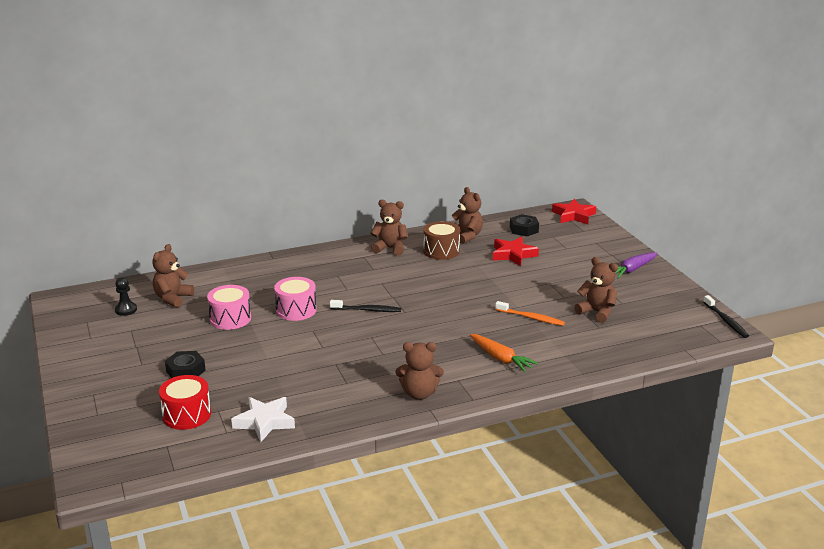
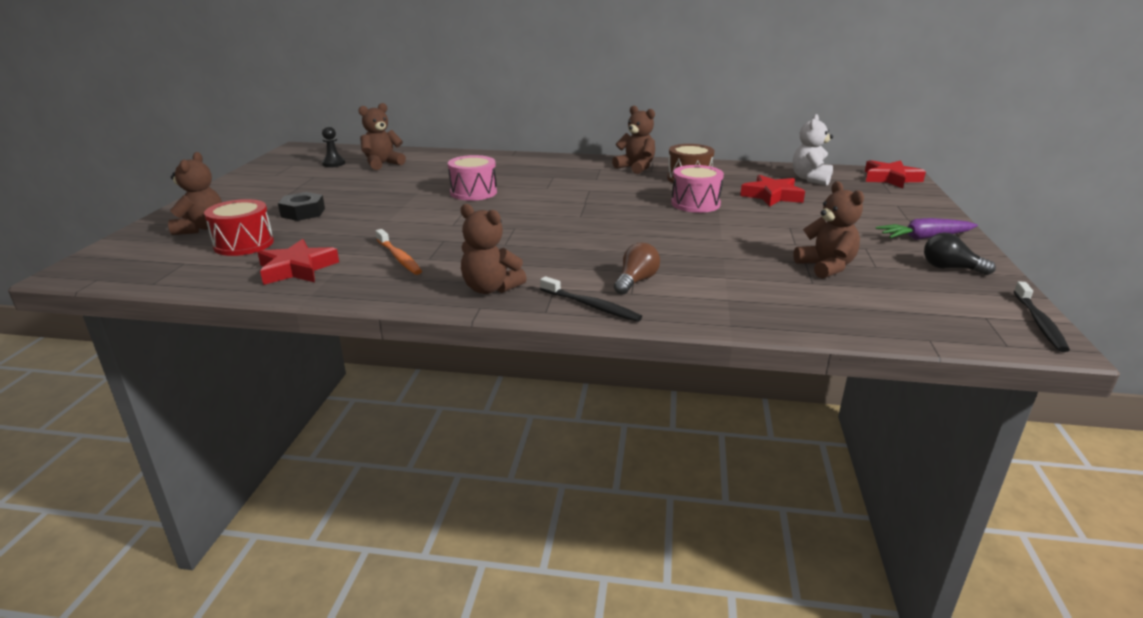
camera: 30 degrees right, 0 degrees up
pink drum [207,285,251,330] -> pink drum moved to [671,165,724,213]
white star [231,397,295,442] -> red star [258,239,339,285]
black toothbrush [330,300,401,312] -> black toothbrush moved to [540,276,642,322]
brown teddy bear [452,187,483,244] -> brown teddy bear moved to [168,152,222,235]
orange carrot [470,334,539,372] -> brown light bulb [614,243,660,295]
orange toothbrush [495,301,565,326] -> orange toothbrush moved to [376,229,422,275]
black nut [510,214,539,236] -> white teddy bear [793,114,833,186]
none -> black light bulb [924,233,996,275]

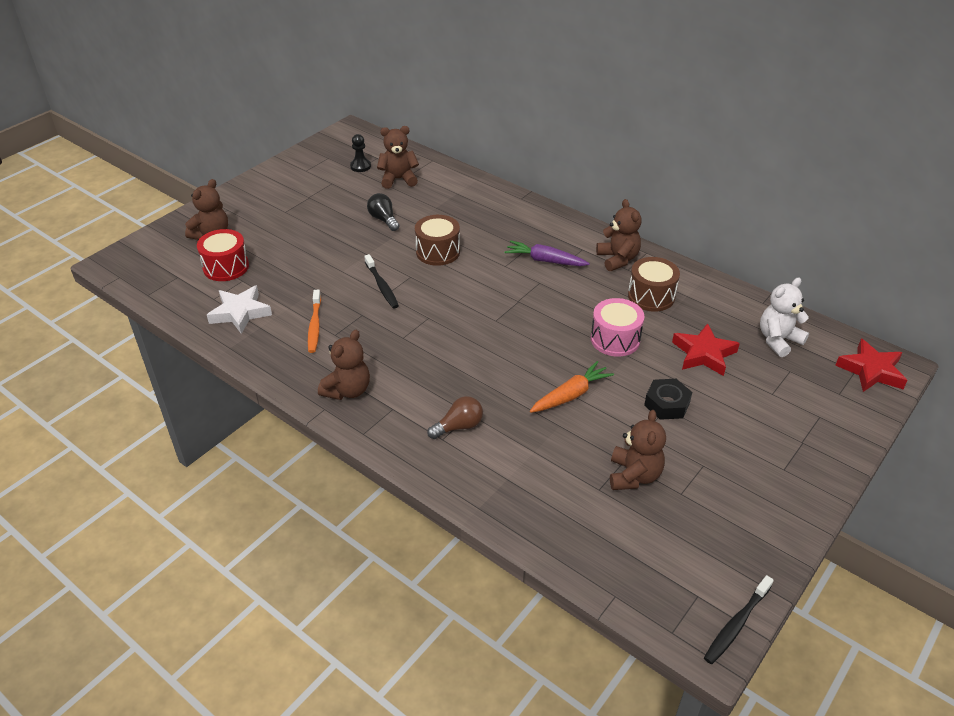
camera: 30 degrees right, 15 degrees up
red star [258,239,339,285] -> white star [207,285,272,334]
black nut [278,192,325,221] -> black nut moved to [644,379,692,420]
pink drum [448,155,497,201] -> brown drum [415,215,460,266]
brown teddy bear [461,204,527,294] -> brown teddy bear turned 120 degrees counterclockwise [318,330,370,400]
black toothbrush [540,276,642,322] -> black toothbrush moved to [364,254,399,309]
purple carrot [876,218,978,240] -> purple carrot moved to [504,240,590,266]
black light bulb [924,233,996,275] -> black light bulb moved to [367,193,399,231]
none -> orange carrot [530,361,614,413]

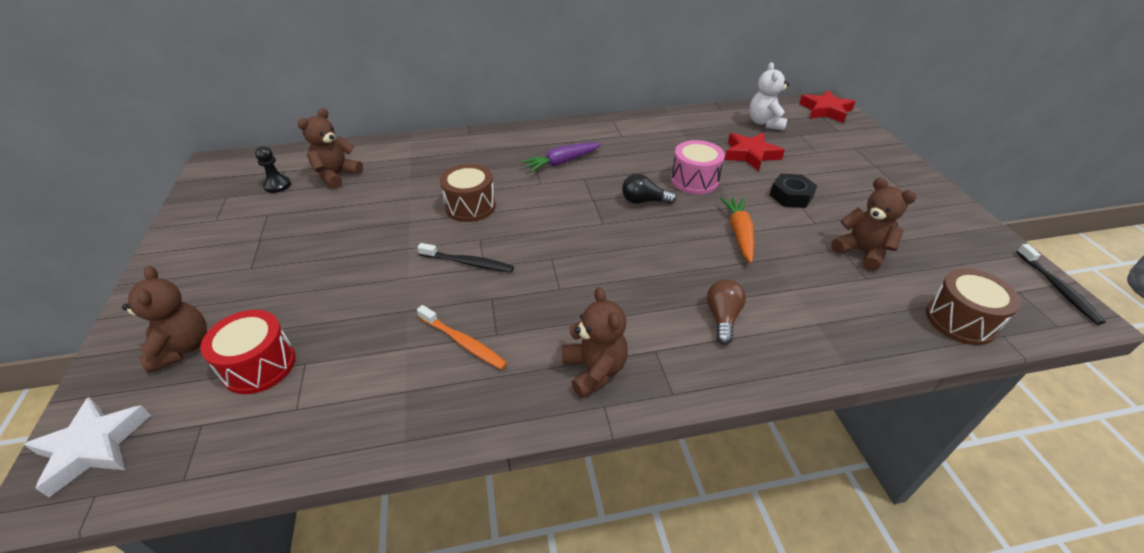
camera: 50 degrees left, 0 degrees up
white star [207,285,272,334] -> white star moved to [23,397,151,497]
black light bulb [367,193,399,231] -> black light bulb moved to [622,173,676,204]
brown teddy bear [596,199,641,271] -> none
brown drum [628,257,680,312] -> brown drum moved to [926,268,1021,345]

